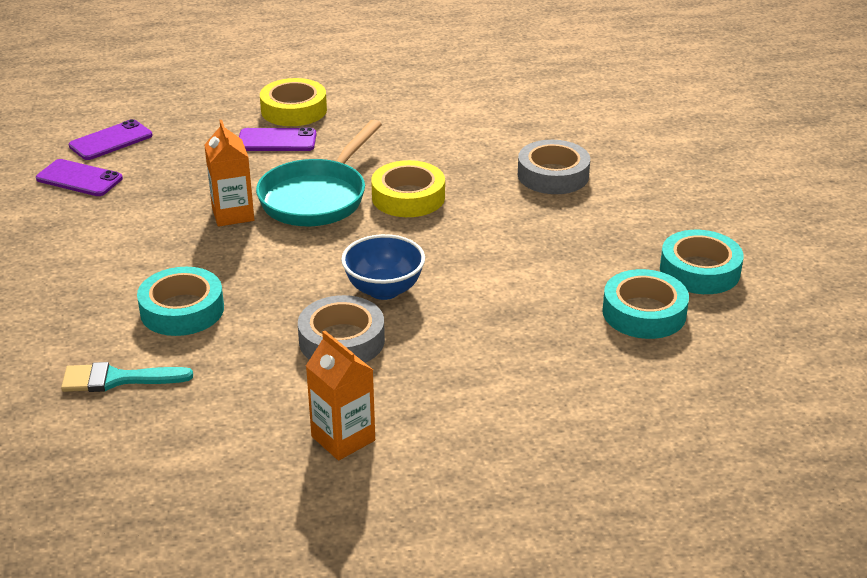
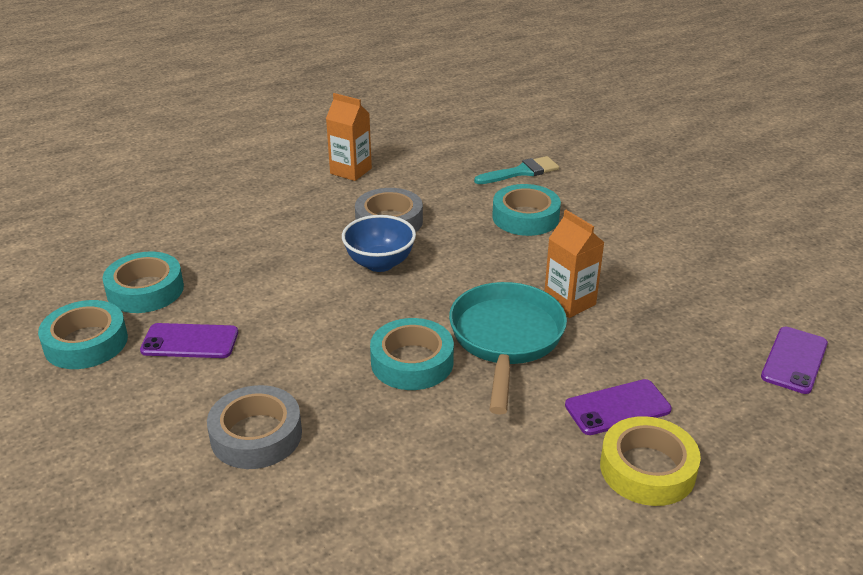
camera: 160 degrees right, 0 degrees up
purple phone [36,159,123,196] -> purple phone moved to [140,323,238,358]
yellow tape [371,160,445,217] -> turquoise tape [370,318,454,390]

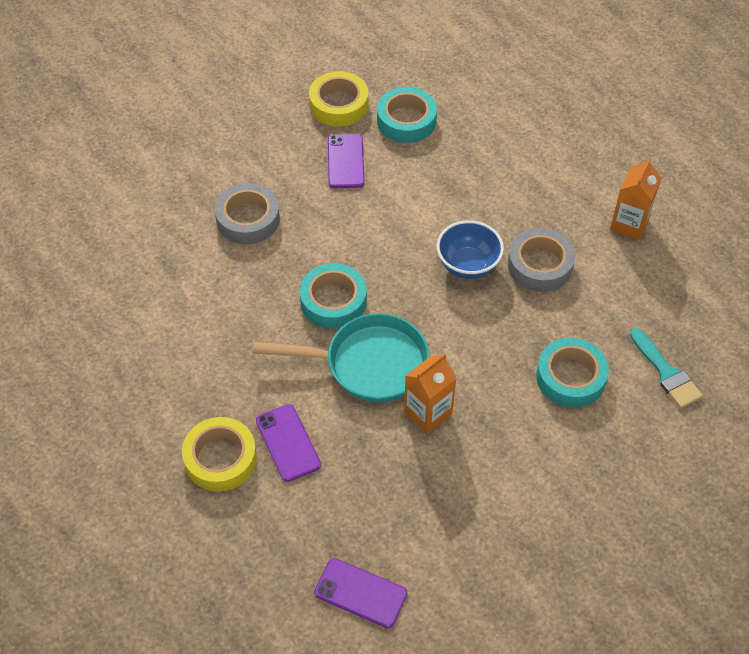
camera: 85 degrees right, 20 degrees up
turquoise tape [38,300,128,369] -> yellow tape [309,71,369,127]

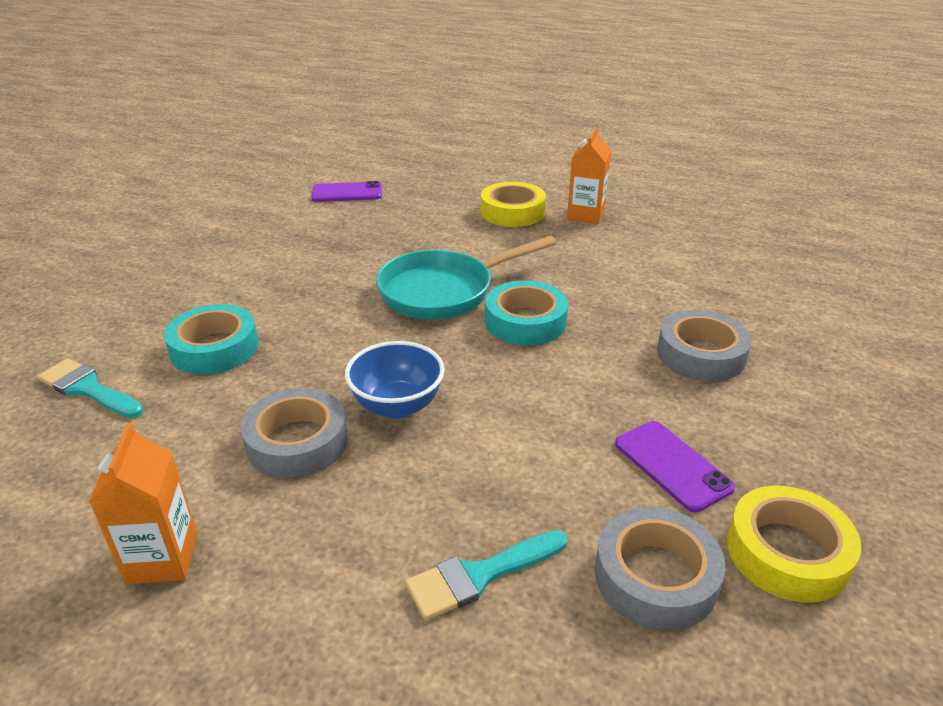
camera: 150 degrees right, 20 degrees down
purple phone [256,404,321,482] -> none
turquoise tape [377,87,437,143] -> grey tape [595,507,725,630]
orange carton [404,353,456,434] -> orange carton moved to [567,127,611,224]
none -> turquoise brush [405,530,568,621]

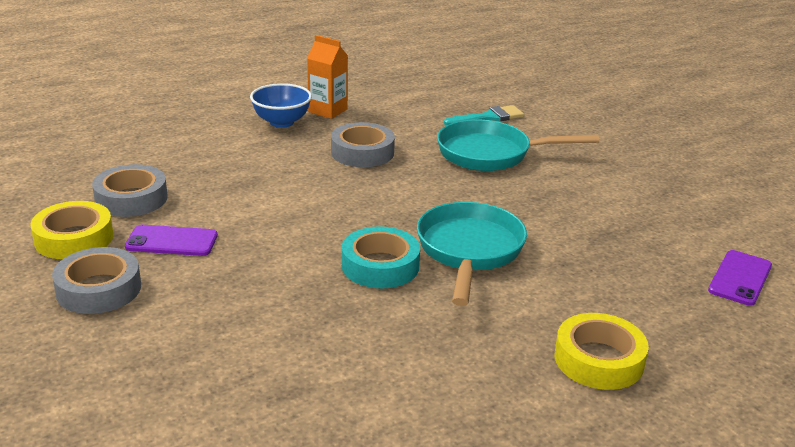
camera: 125 degrees right, 5 degrees down
turquoise tape [164,304,258,374] -> turquoise pan [437,120,599,171]
blue bowl [345,341,445,419] -> blue bowl moved to [250,83,312,128]
turquoise brush [405,530,568,621] -> none
orange carton [567,127,611,224] -> none
grey tape [657,310,752,381] -> grey tape moved to [52,247,141,314]

